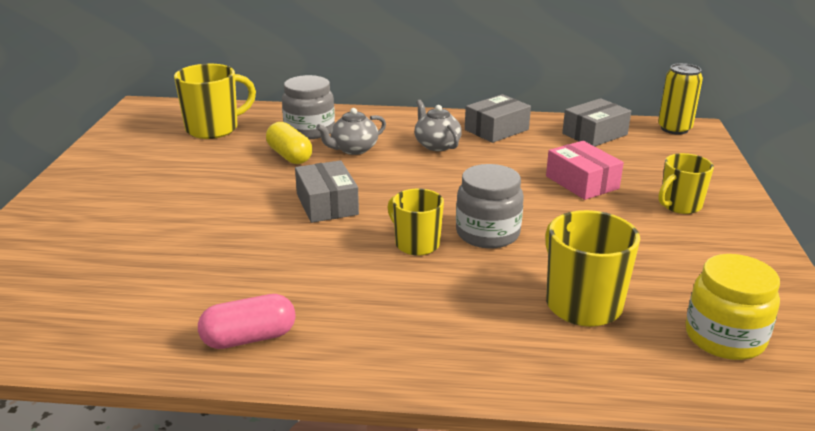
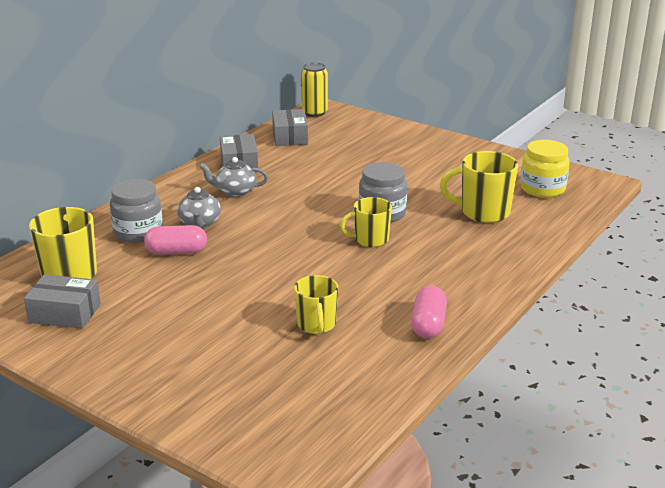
camera: 60 degrees left, 0 degrees up
yellow capsule [266,122,312,164] -> pink capsule [144,225,207,255]
grey box [295,160,359,223] -> grey box moved to [24,274,101,329]
pink box [546,141,624,200] -> none
yellow mug [659,153,714,214] -> yellow mug moved to [294,275,338,334]

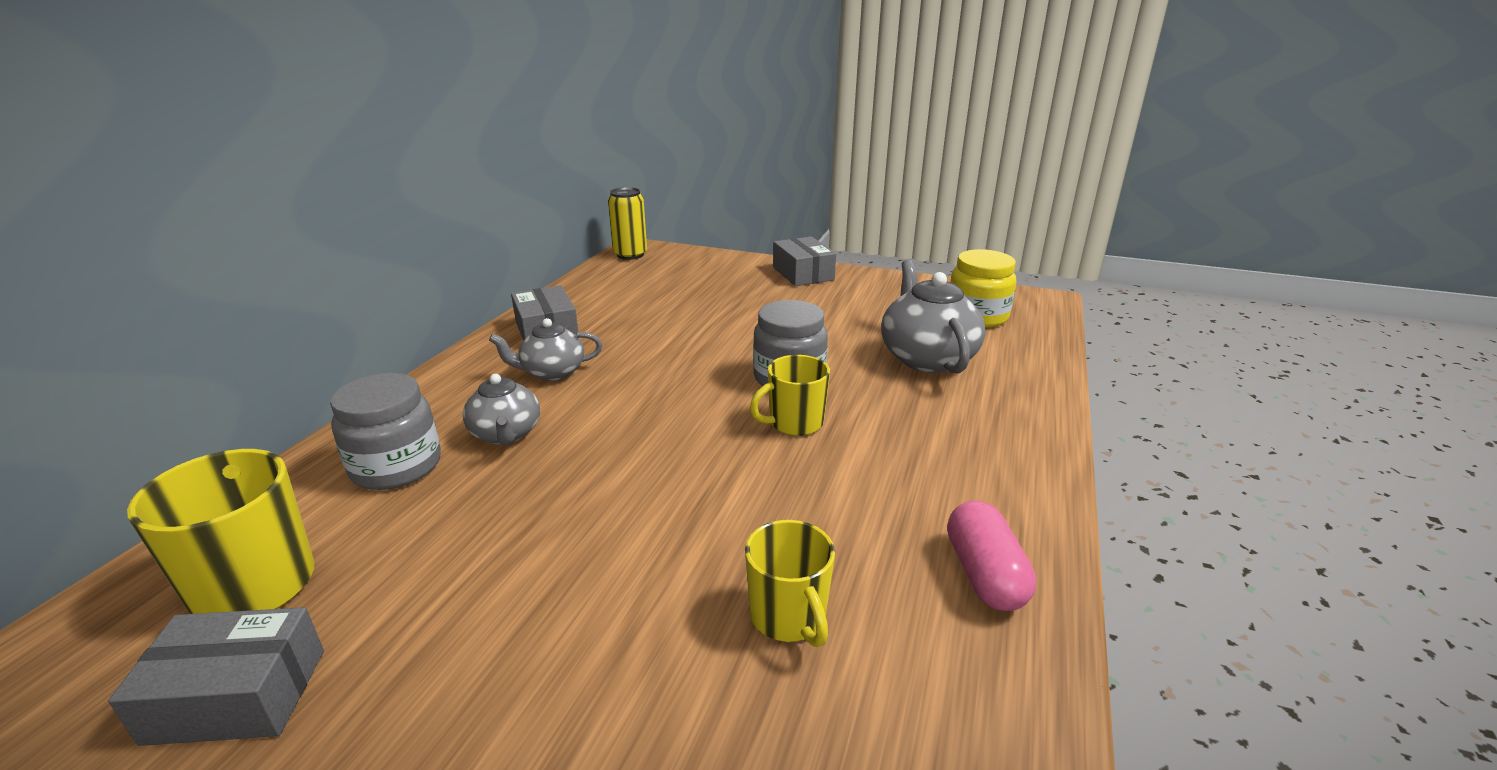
camera: 15 degrees left, 0 degrees up
pink capsule [144,225,207,255] -> none
grey box [272,109,308,146] -> grey box moved to [773,236,836,286]
yellow mug [440,151,518,223] -> grey teapot [881,260,986,373]

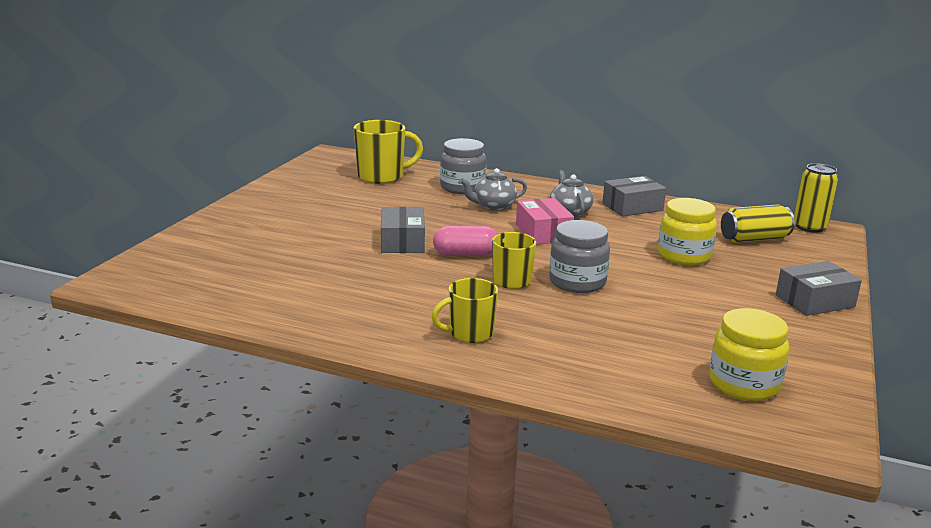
camera: 90 degrees right, 5 degrees down
grey box [108,607,324,746] -> grey box moved to [381,207,425,253]
yellow mug [745,520,835,647] -> yellow mug moved to [432,278,498,343]
grey teapot [881,260,986,373] -> none
pink capsule [947,500,1036,611] -> pink capsule moved to [433,226,497,256]
none -> pink box [516,198,574,244]
none -> yellow jar [658,198,717,265]
none -> yellow can [721,205,795,243]

